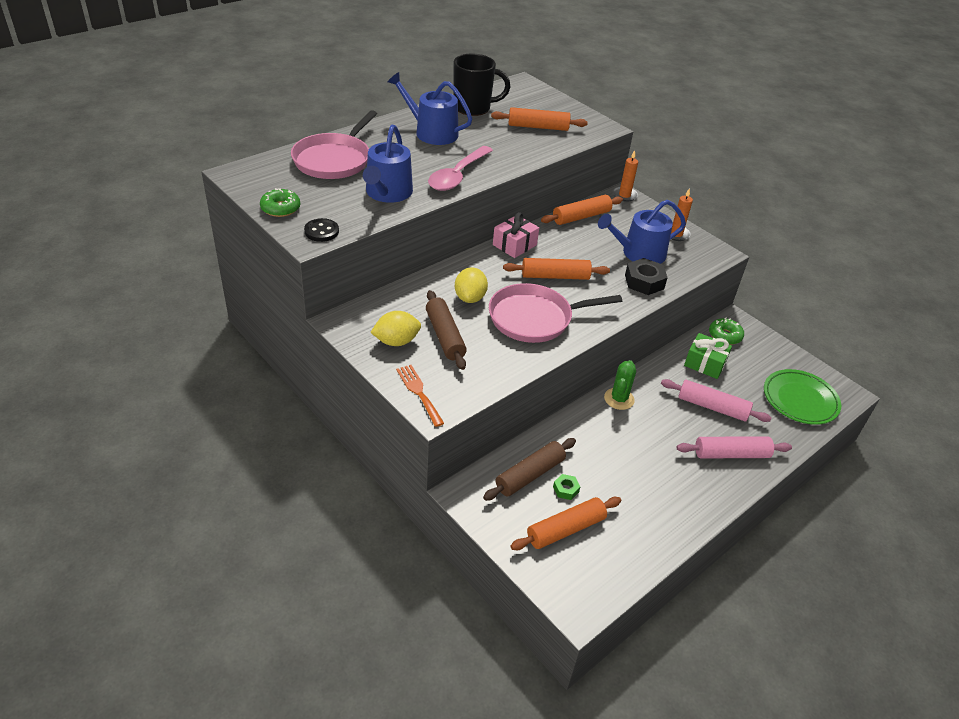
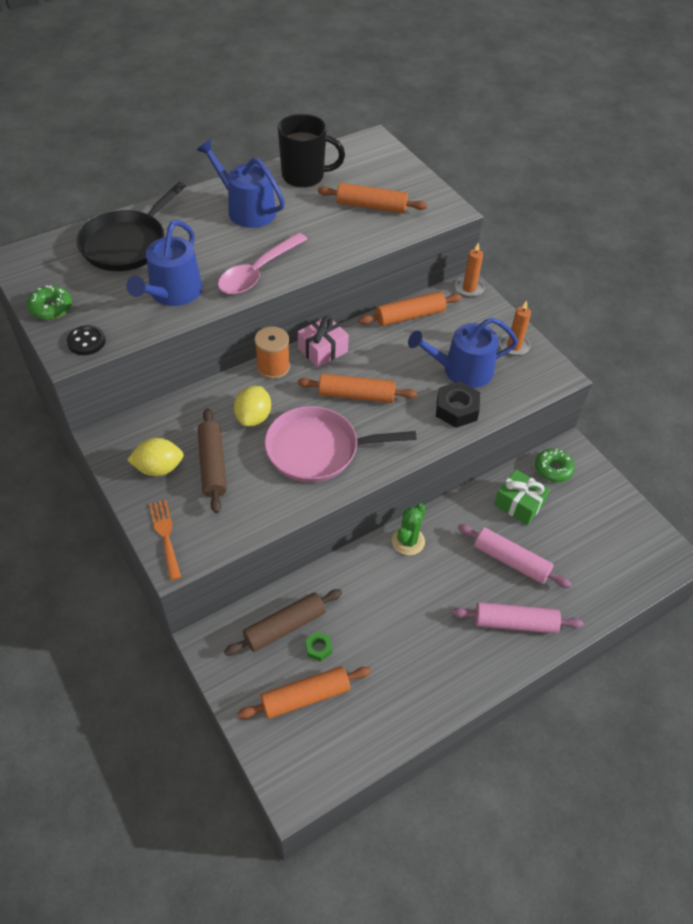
camera: 10 degrees right, 10 degrees up
pink pan [291,110,377,179] -> black pan [77,182,186,271]
green plate [764,369,841,425] -> none
none -> orange spool [254,326,290,379]

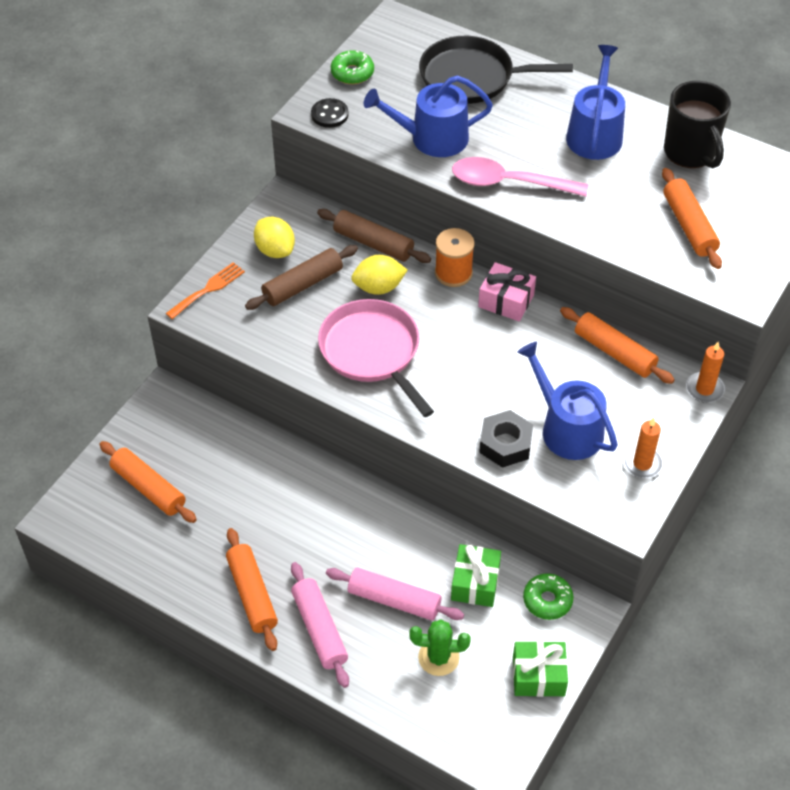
camera: 65 degrees right, 0 degrees up
brown rolling pin [224,589,342,656] -> brown rolling pin moved to [317,209,431,263]
orange rolling pin [297,373,417,403] -> orange rolling pin moved to [226,528,278,651]
green nut [306,632,332,662] -> none
green cactus [392,503,426,555] -> green cactus moved to [409,619,471,676]
pink rolling pin [458,524,571,588] -> pink rolling pin turned 75 degrees counterclockwise [326,567,464,621]
none -> green gift [513,641,568,697]

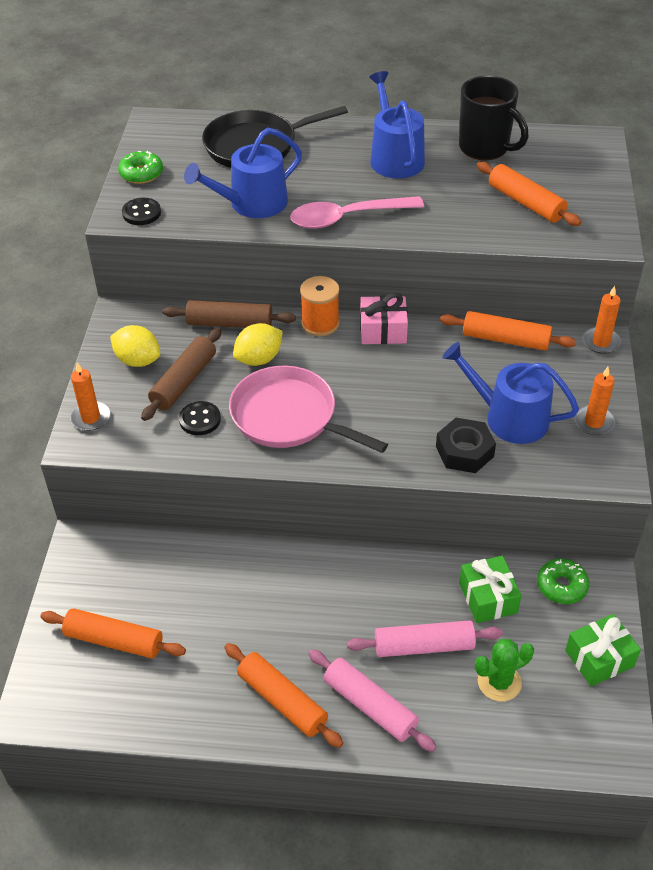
camera: 25 degrees left, 5 degrees down
orange fork [166,262,245,319] -> orange candle [70,362,110,431]
none -> black button [179,401,221,435]

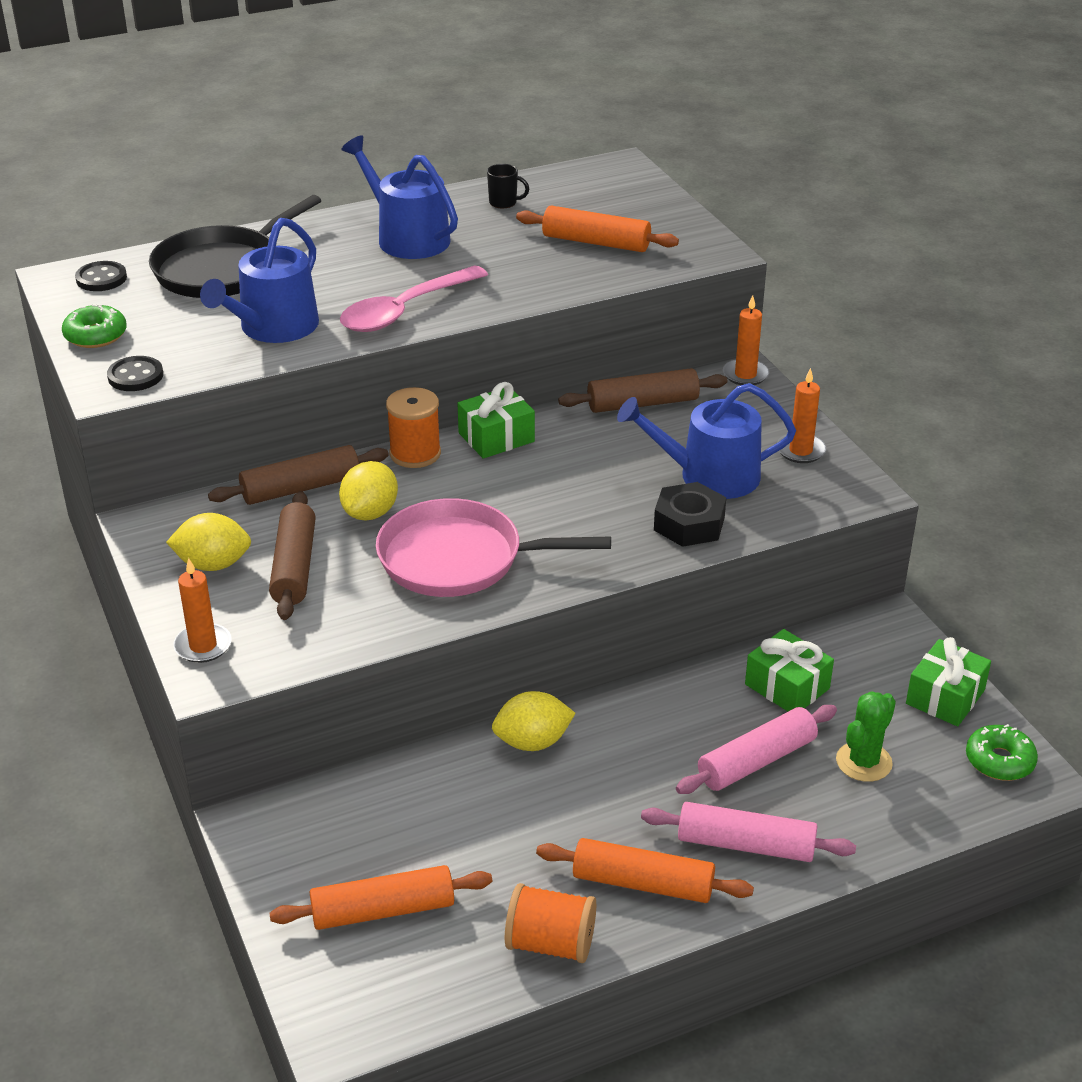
camera: 30 degrees left, 10 degrees down
black button [179,401,221,435] -> black button moved to [75,261,127,291]
pink gift [360,293,408,344] -> green gift [457,382,535,458]
orange rolling pin [440,311,576,351] -> brown rolling pin [558,368,727,413]
black mug [459,76,529,160] -> black mug [487,164,529,208], size x0.43
green donut [537,559,589,604] -> green donut moved to [966,724,1038,781]
none -> yellow lemon [492,691,576,751]
none -> orange spool [505,883,596,963]

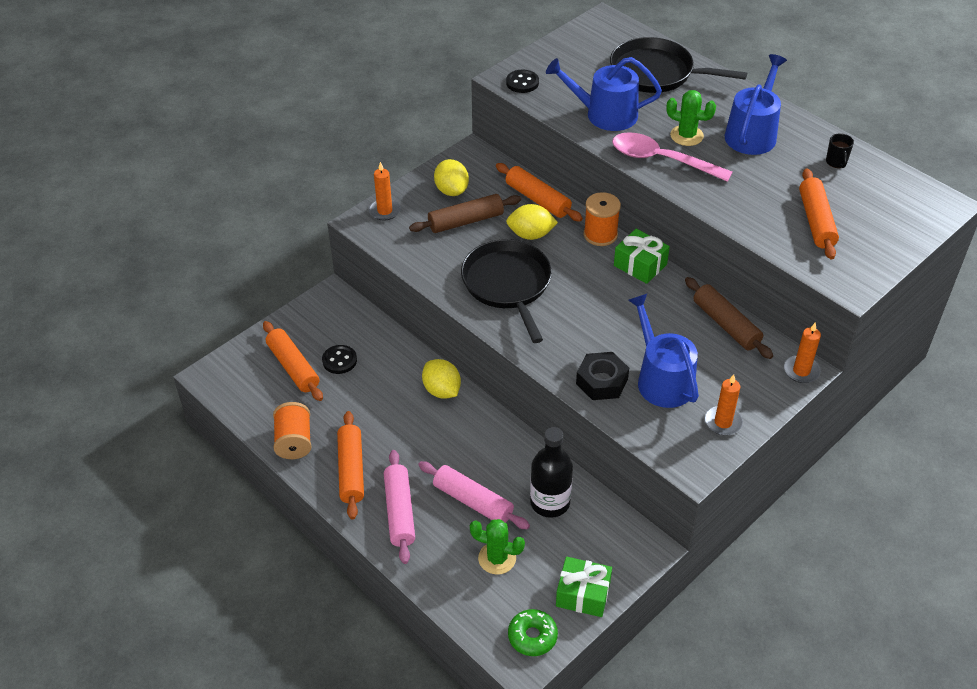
camera: 70 degrees right, 10 degrees up
green donut [62,303,127,348] -> none
black button [75,261,127,291] -> black button moved to [322,345,357,374]
brown rolling pin [208,445,389,505] -> orange rolling pin [496,163,583,221]
pink pan [376,498,611,597] -> black pan [461,239,552,343]
green gift [745,629,834,711] -> black bottle [530,427,573,518]
none -> green cactus [666,90,716,146]

